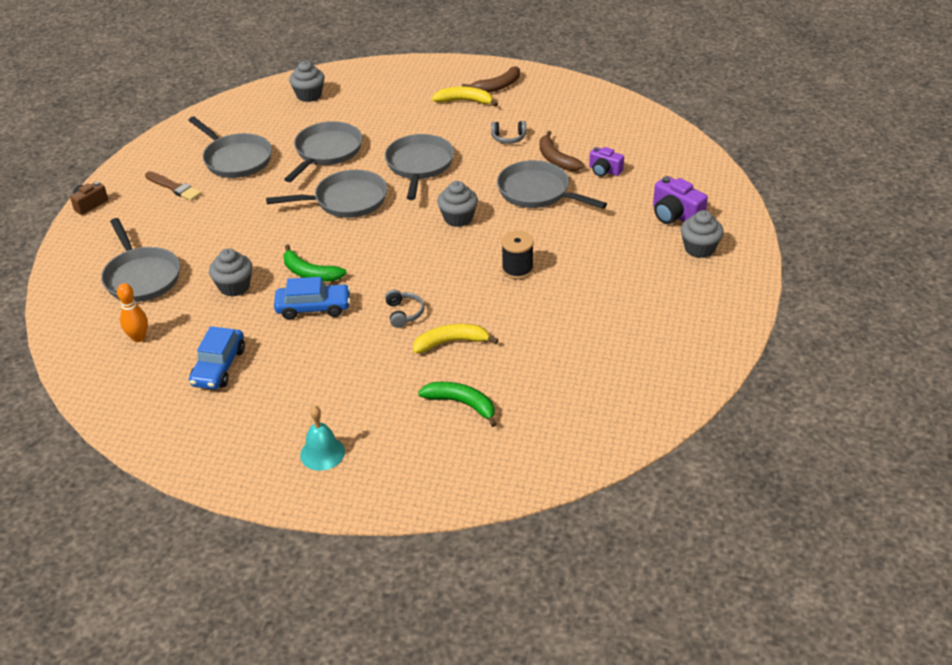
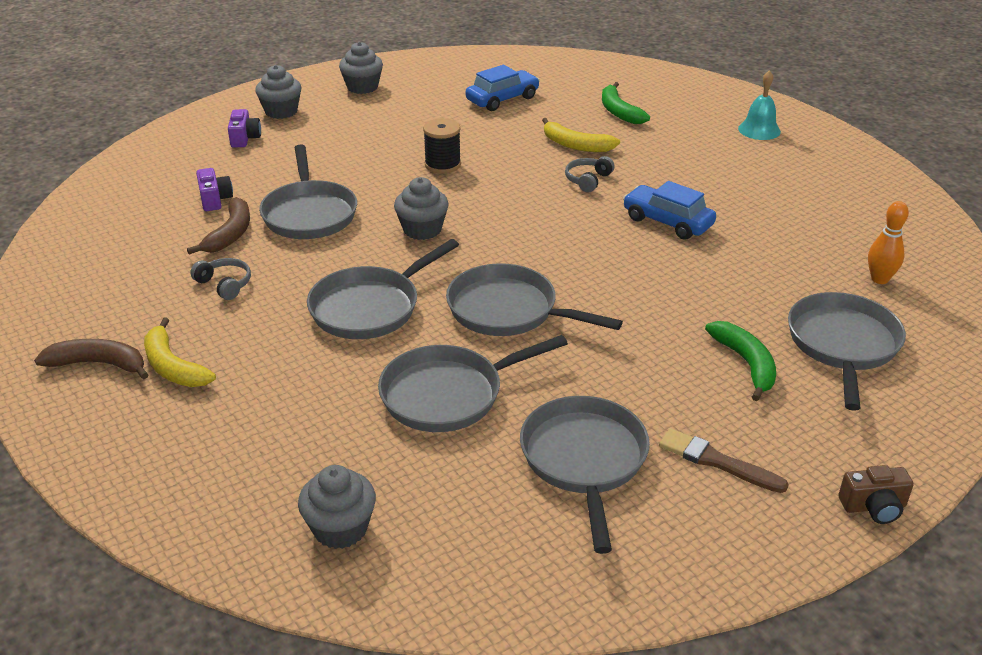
camera: 140 degrees left, 5 degrees down
brown brush [145,171,201,201] -> brown brush turned 45 degrees counterclockwise [659,428,789,493]
blue car [189,326,245,389] -> blue car moved to [466,65,540,111]
grey cupcake [209,248,252,297] -> grey cupcake moved to [339,42,383,94]
green banana [283,244,347,282] -> green banana moved to [705,321,776,401]
purple camera [653,176,708,224] -> purple camera [228,109,261,148], size x0.66

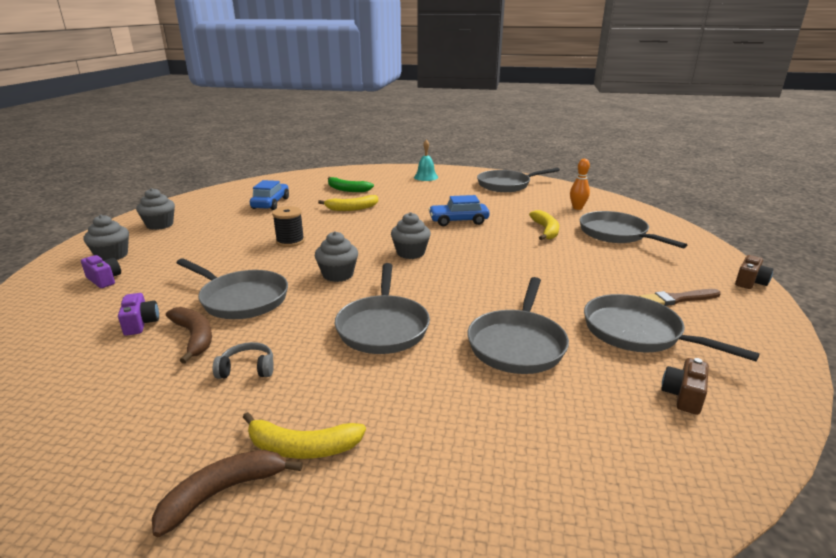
camera: 45 degrees left, 10 degrees down
purple camera [196,168,233,211] -> purple camera turned 45 degrees clockwise [118,293,159,336]
grey cupcake [298,465,376,549] -> grey cupcake moved to [391,212,431,259]
grey pan [446,263,623,336] -> grey pan moved to [477,168,560,192]
grey headphones [565,156,615,192] -> none
green banana [705,321,776,401] -> none
none -> yellow banana [529,210,559,240]
none -> brown camera [661,358,709,415]

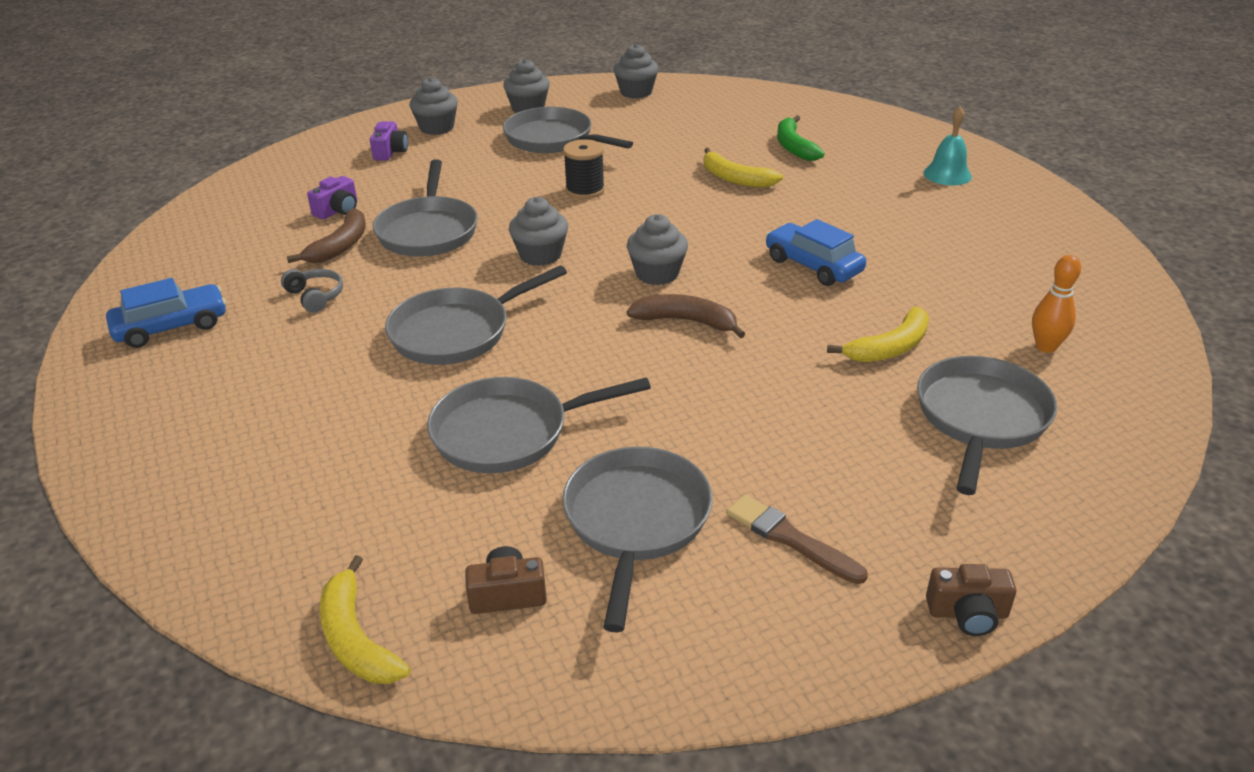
camera: 55 degrees right, 10 degrees up
brown banana [152,450,303,537] -> brown banana moved to [627,294,745,338]
yellow banana [243,412,366,459] -> yellow banana moved to [320,555,410,684]
blue car [250,180,289,210] -> blue car moved to [106,278,226,348]
grey pan [477,168,560,192] -> grey pan moved to [503,107,633,153]
none -> grey cupcake [614,44,658,99]

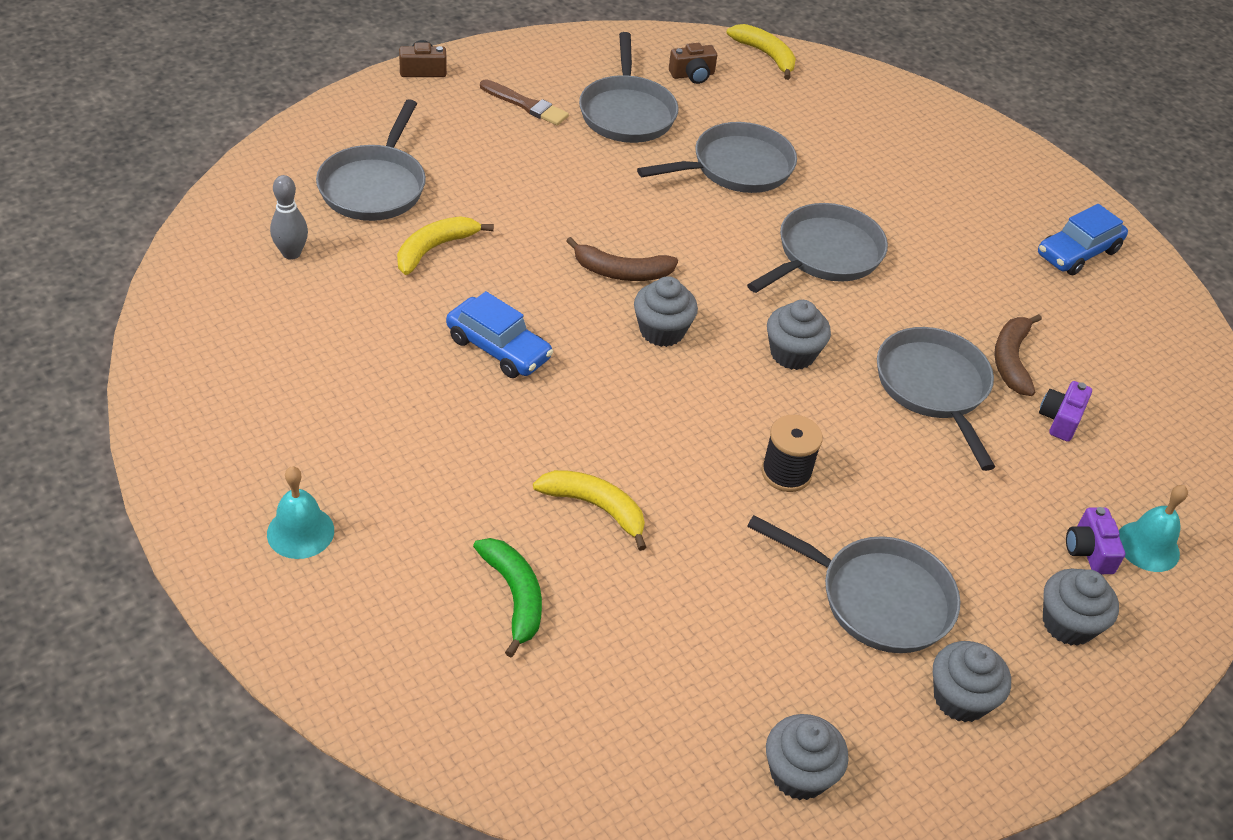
camera: 165 degrees right, 10 degrees up
grey headphones [281,269,343,313] -> none
orange bowling pin [1032,255,1081,353] -> grey bowling pin [270,175,308,260]
none -> turquoise bell [1119,485,1188,572]

